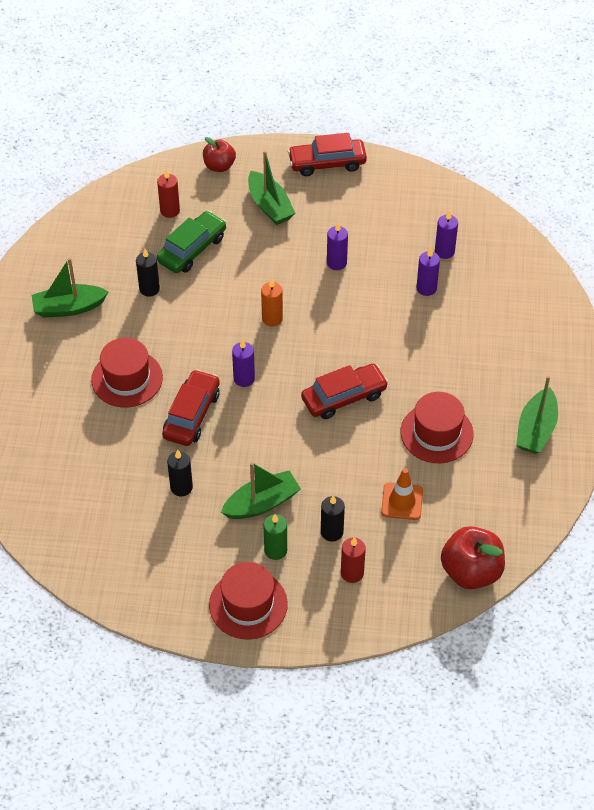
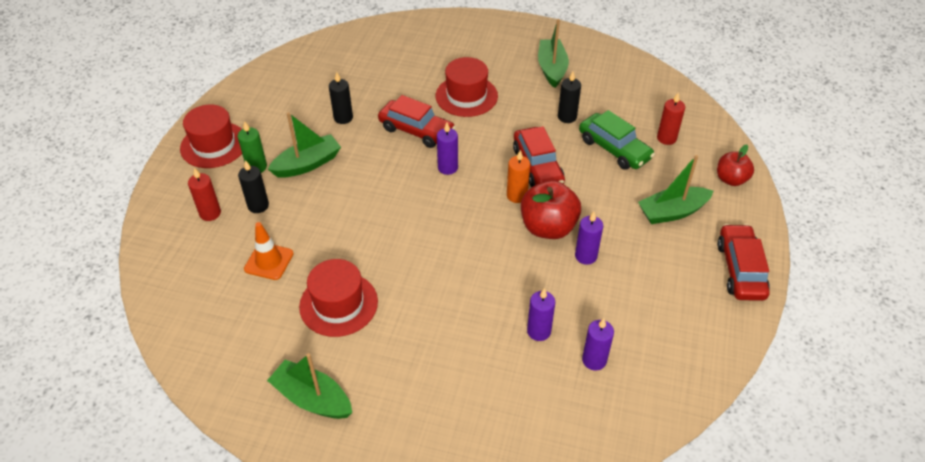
camera: 100 degrees right, 5 degrees down
green boat [221,462,301,519] -> green boat turned 105 degrees counterclockwise [268,112,341,178]
red car [301,364,388,419] -> red car moved to [513,127,565,187]
red apple [441,526,505,589] -> red apple moved to [521,180,581,239]

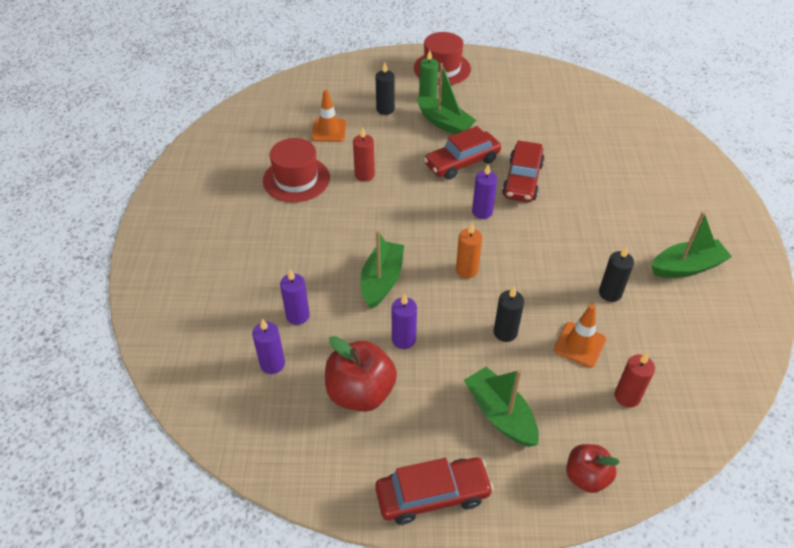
camera: 75 degrees right, 0 degrees up
red candle [188,168,221,221] -> red candle moved to [353,127,375,182]
green boat [267,353,352,419] -> green boat moved to [360,231,404,309]
black candle [329,72,353,124] -> black candle moved to [494,287,524,342]
red hat [436,57,498,117] -> none
red car [513,127,565,187] -> red car moved to [424,126,501,180]
red apple [521,180,581,239] -> red apple moved to [325,336,397,412]
green car [579,110,655,170] -> orange traffic cone [554,304,606,368]

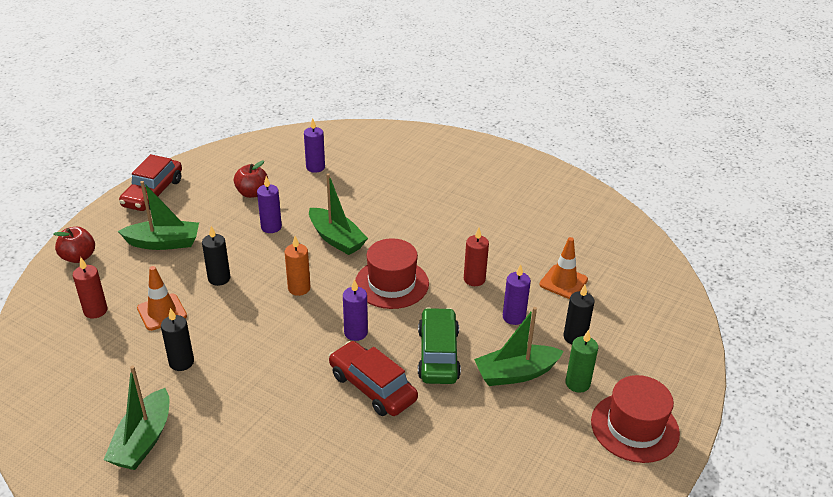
camera: 120 degrees right, 10 degrees down
red hat [263,138,330,202] -> red hat moved to [355,238,429,309]
purple candle [280,269,310,325] -> purple candle moved to [503,264,531,325]
red apple [325,336,397,412] -> red apple [234,161,268,198], size x0.62
red car [424,126,501,180] -> green car [418,307,461,384]

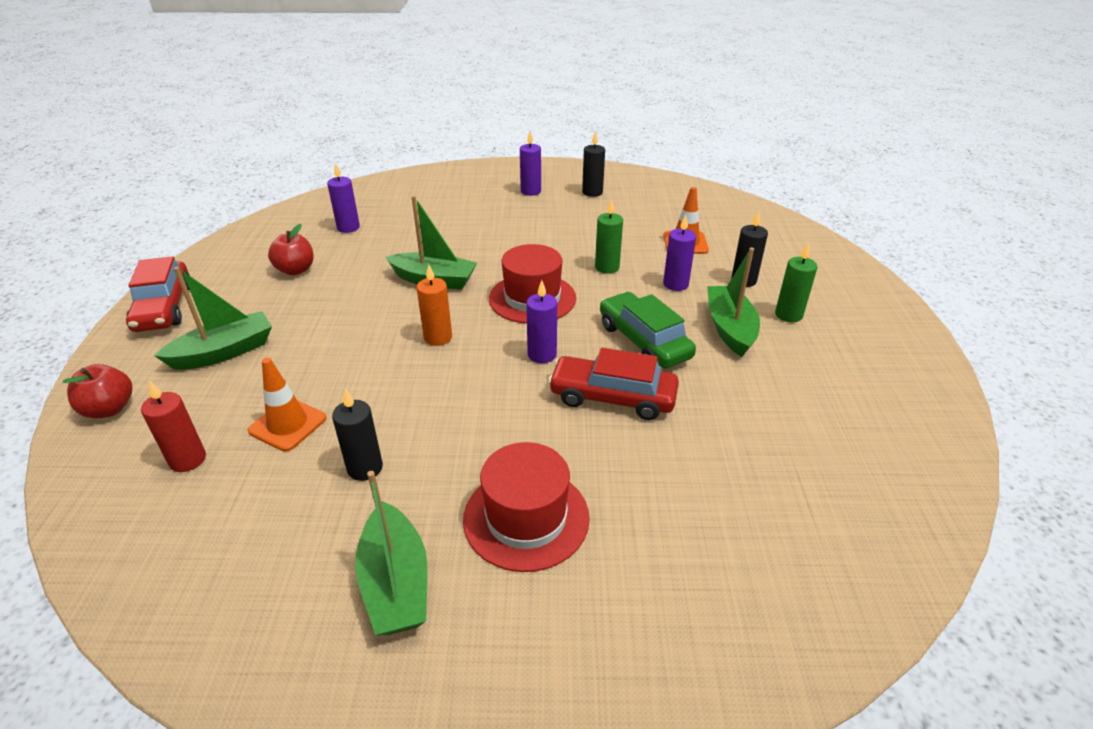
camera: 30 degrees left, 0 degrees up
black candle [202,226,230,286] -> black candle moved to [582,131,605,197]
purple candle [257,176,282,233] -> purple candle moved to [520,131,541,196]
red candle [464,228,489,286] -> green candle [595,199,623,274]
green boat [474,307,564,386] -> green boat turned 135 degrees clockwise [707,247,760,357]
red hat [591,375,680,463] -> red hat moved to [463,442,590,572]

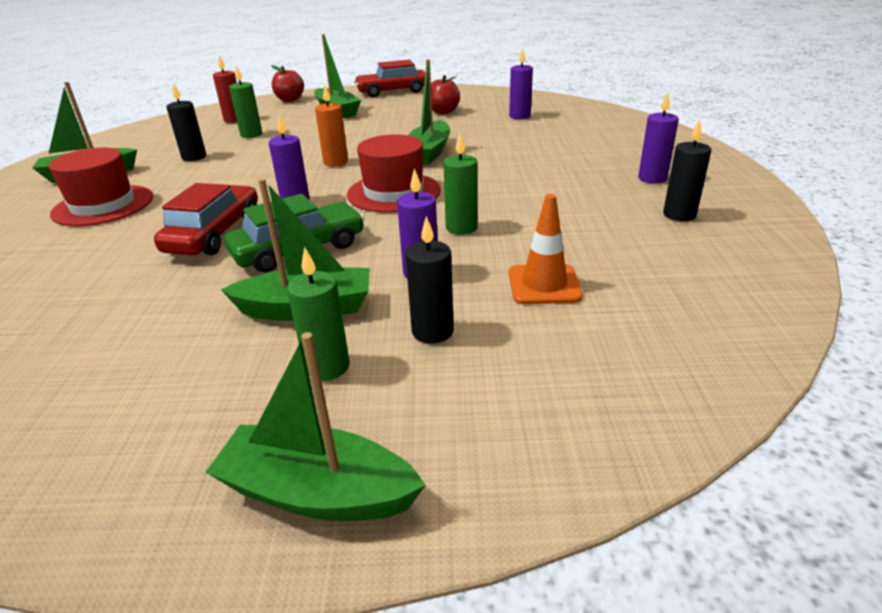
camera: 90 degrees right, 5 degrees down
orange traffic cone [248,358,326,451] -> green candle [229,66,262,138]
none -> green boat [206,332,426,521]

